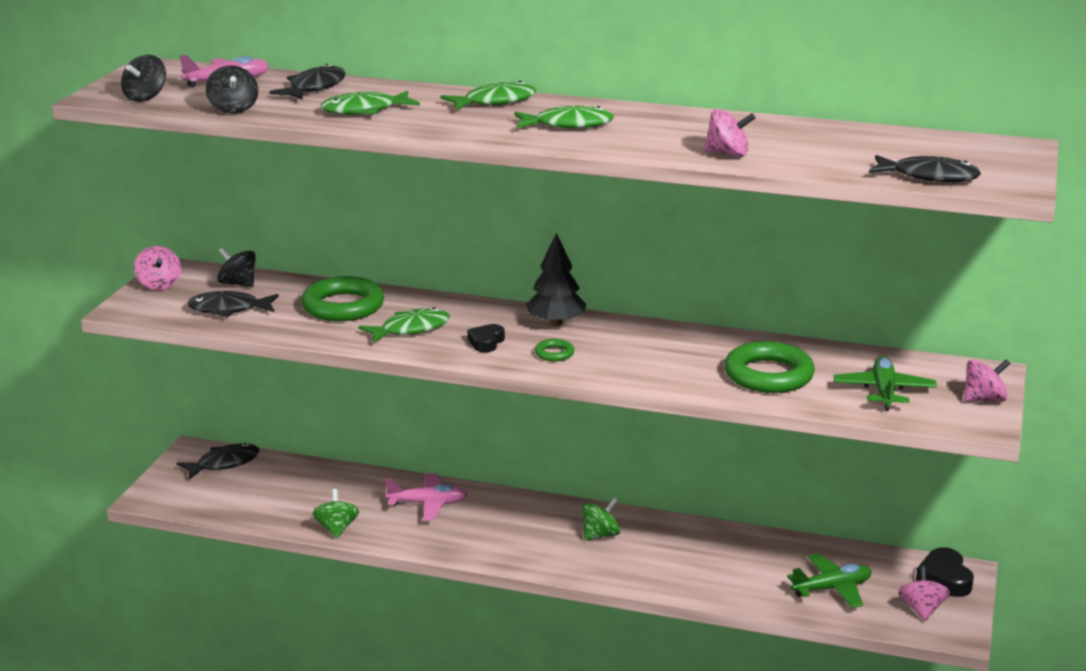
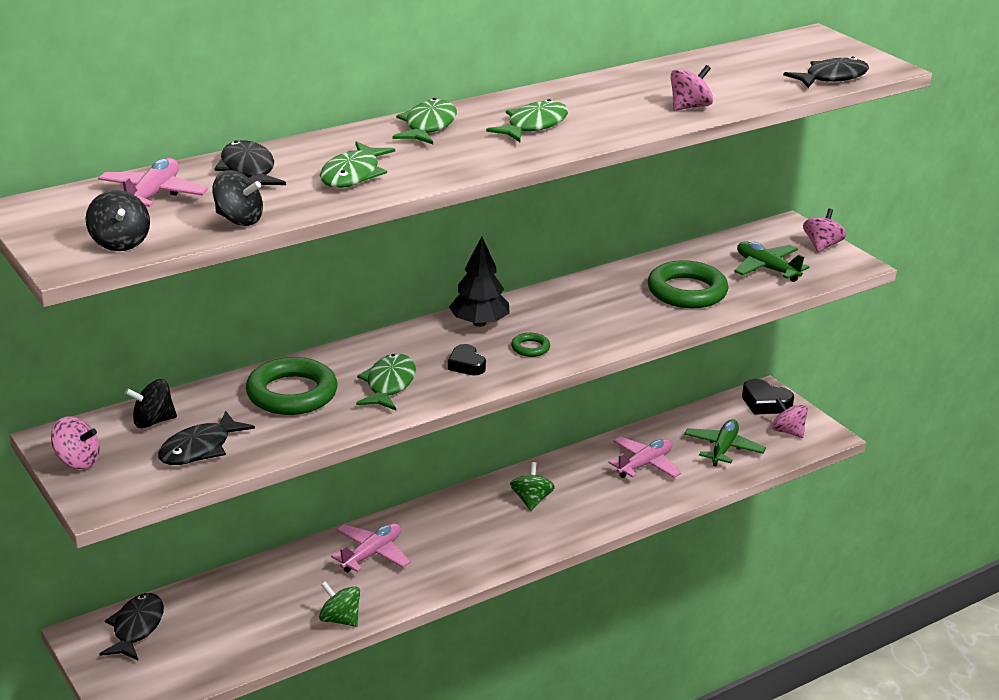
camera: 50 degrees left, 5 degrees up
none -> pink plane [608,437,681,478]

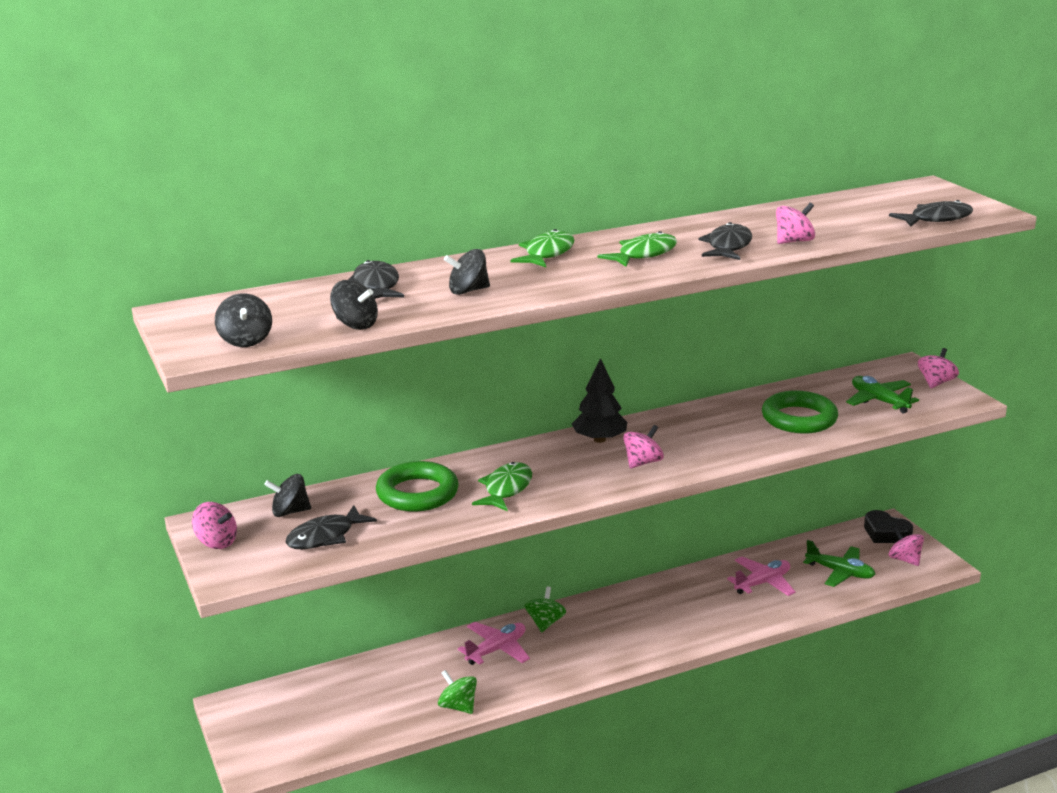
camera: 10 degrees right, 5 degrees down
pink plane [98,158,208,207] -> none
black fish [99,593,164,661] -> black fish moved to [698,222,752,260]
green fish [320,141,395,188] -> black spinning top [444,249,490,295]
black heart [448,344,486,375] -> none
green spinning top [510,462,555,511] -> green spinning top moved to [525,587,566,632]
green ring [511,333,550,357] -> pink spinning top [623,425,664,468]
green plane [684,419,766,466] -> green plane turned 90 degrees clockwise [803,540,875,587]

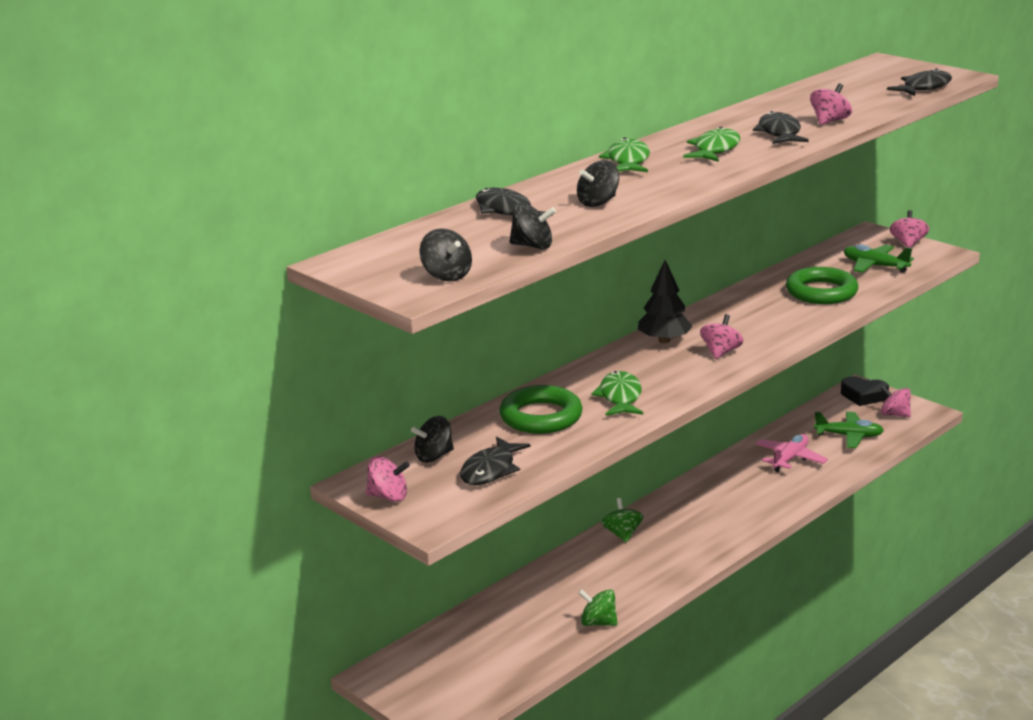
camera: 20 degrees left, 0 degrees up
pink plane [458,622,530,665] -> none

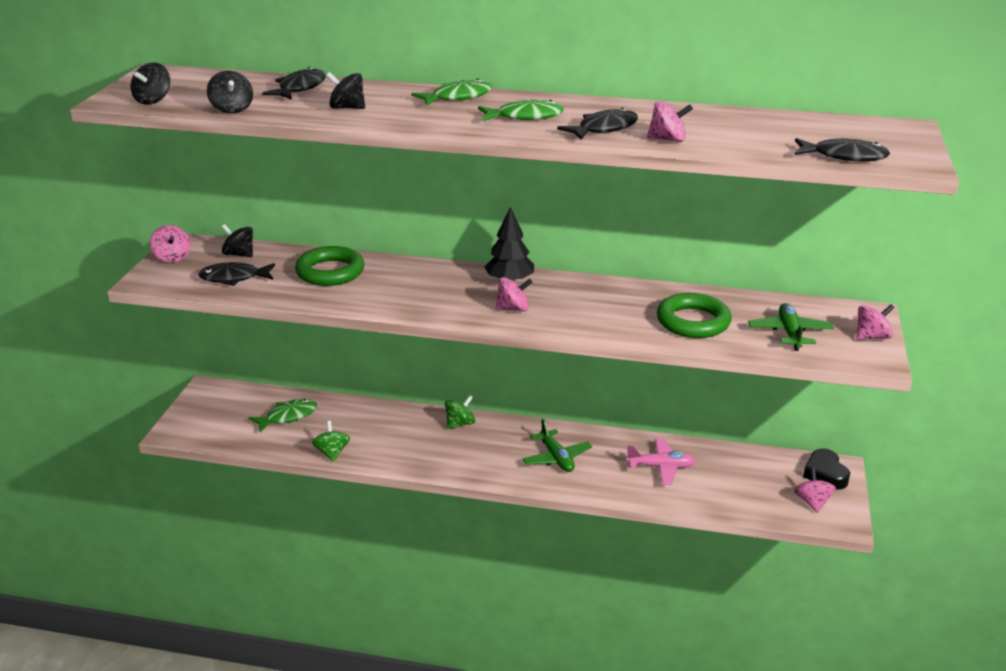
camera: 55 degrees right, 5 degrees up
green fish [592,371,643,416] -> green fish moved to [248,399,317,433]
green plane [814,412,884,448] -> green plane moved to [522,419,592,472]

